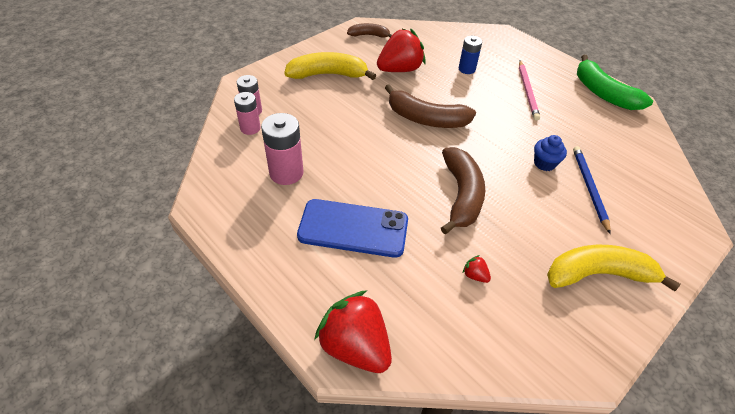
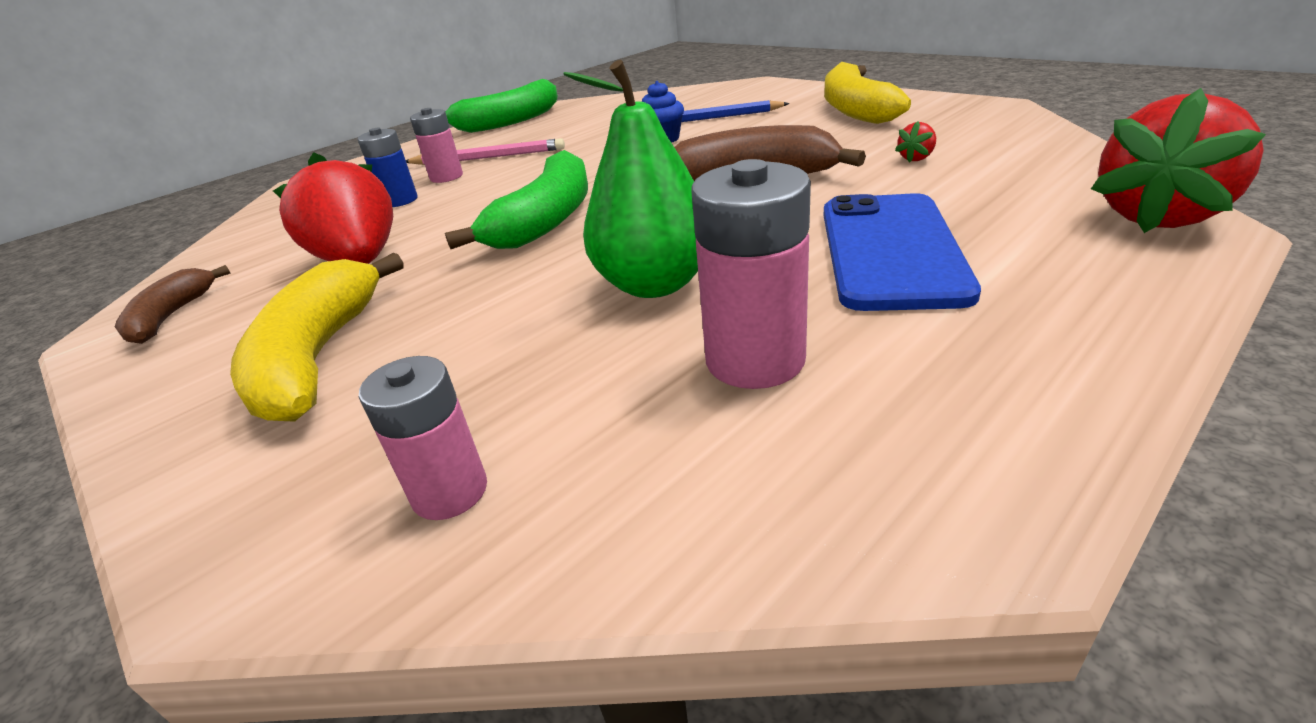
camera: 85 degrees left, 15 degrees down
pink battery [234,92,261,135] -> pink battery moved to [410,108,463,183]
brown banana [385,84,476,128] -> green banana [445,150,588,249]
none -> green pear [563,60,698,298]

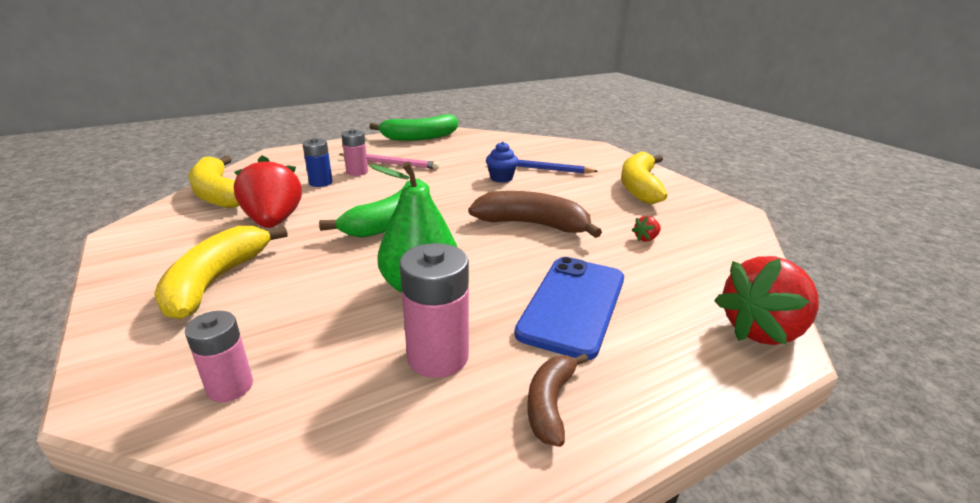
camera: 10 degrees right, 5 degrees down
brown banana [115,265,231,344] -> brown banana moved to [527,354,588,447]
none -> yellow banana [188,155,240,208]

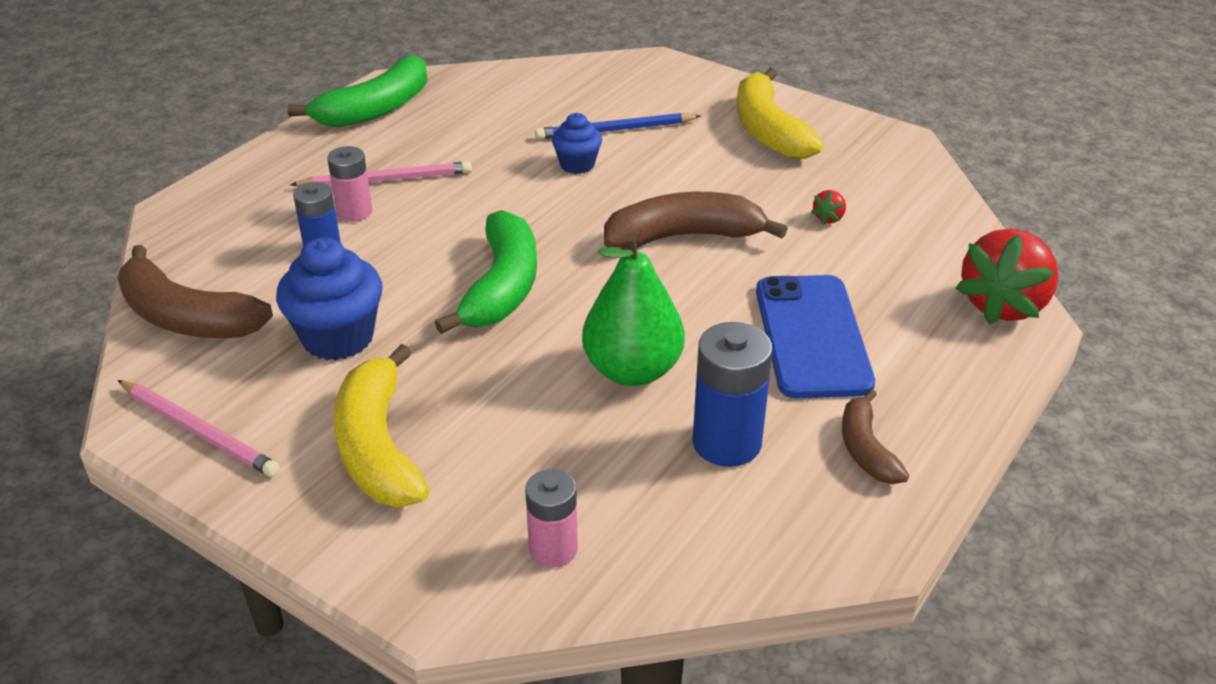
camera: 25 degrees left, 10 degrees up
yellow banana [188,155,240,208] -> brown banana [117,245,273,338]
red strawberry [234,155,302,228] -> blue cupcake [276,237,383,360]
pink battery [399,243,469,378] -> blue battery [692,322,773,467]
none -> pink pencil [118,380,280,477]

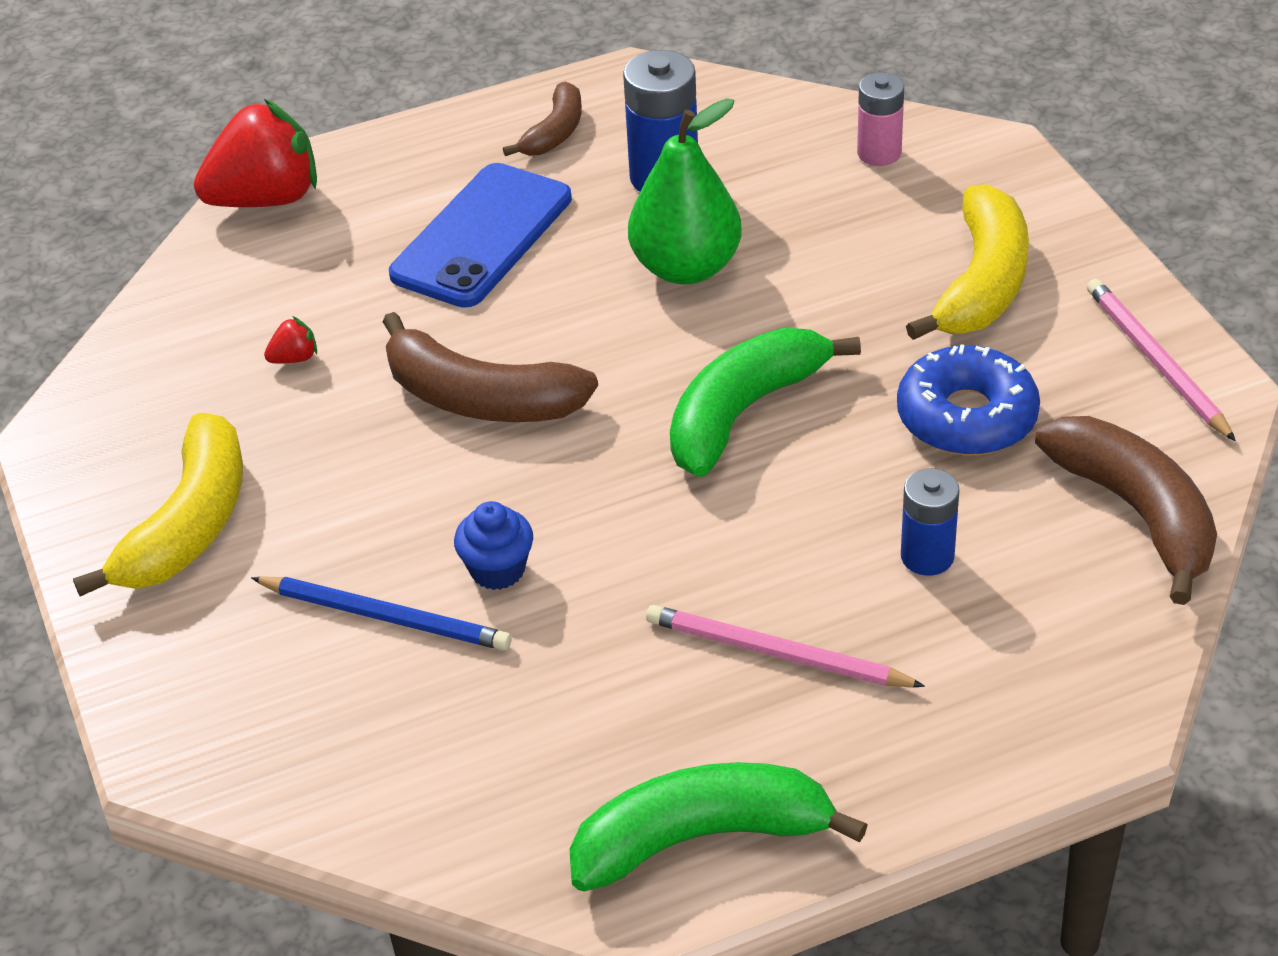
camera: 145 degrees left, 5 degrees up
blue cupcake [276,237,383,360] -> blue donut [897,344,1040,455]
pink battery [327,146,372,222] -> none

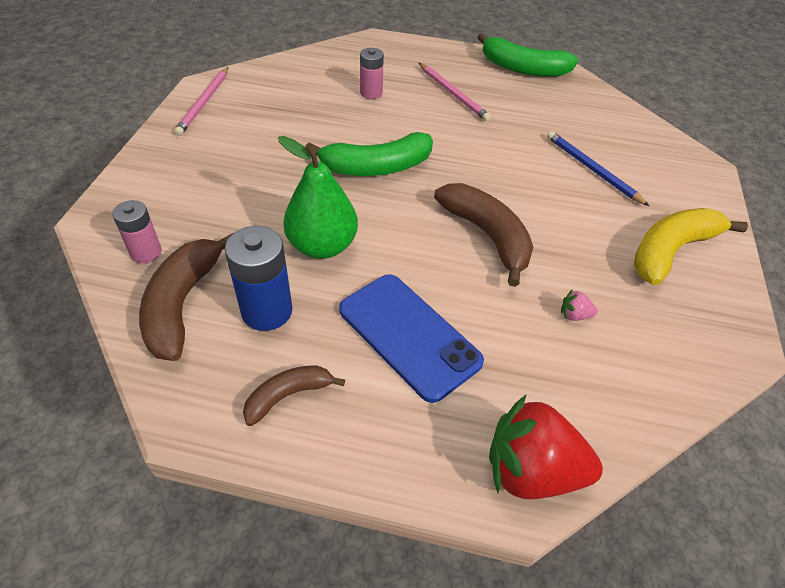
camera: 150 degrees left, 5 degrees up
red strawberry [264,316,317,363] -> pink strawberry [561,289,598,321]
blue phone [389,163,572,308] -> blue phone turned 75 degrees clockwise [339,274,484,403]
blue cupcake [454,501,533,590] -> none
blue donut [897,344,1040,455] -> none
blue battery [901,468,959,576] -> pink battery [360,48,384,99]
yellow banana [906,184,1029,340] -> none
brown banana [1035,416,1217,605] -> brown banana moved to [139,233,233,361]

